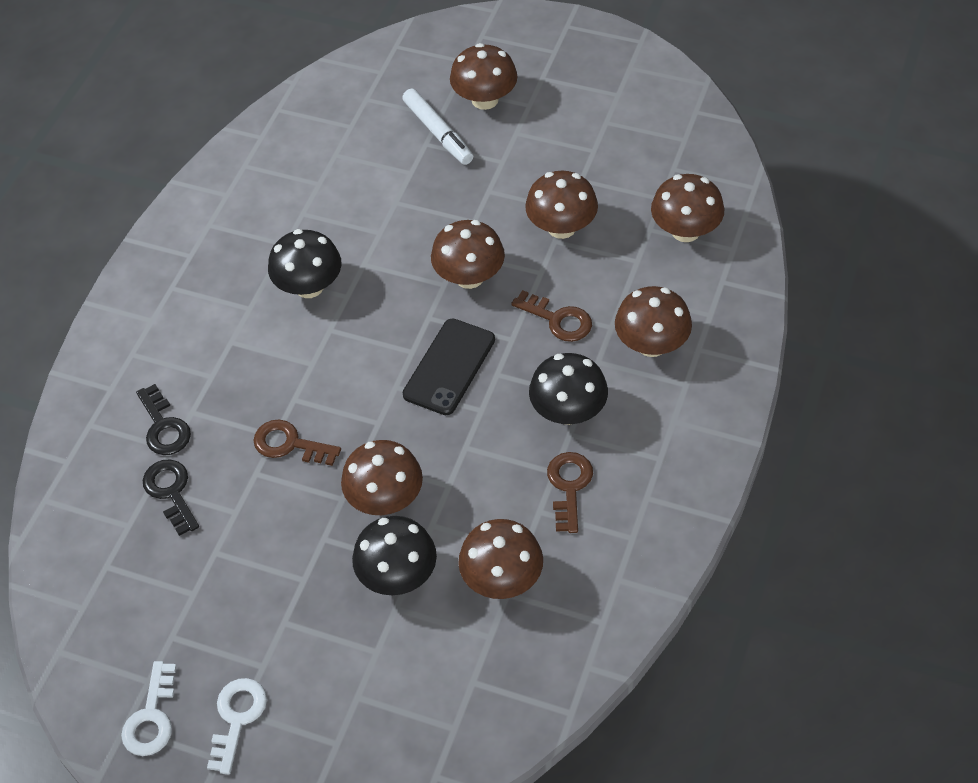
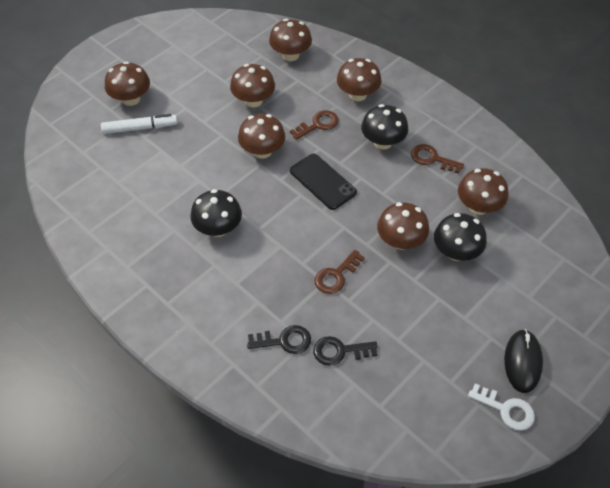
camera: 70 degrees left, 0 degrees up
white key [207,678,267,775] -> black mouse [504,329,543,393]

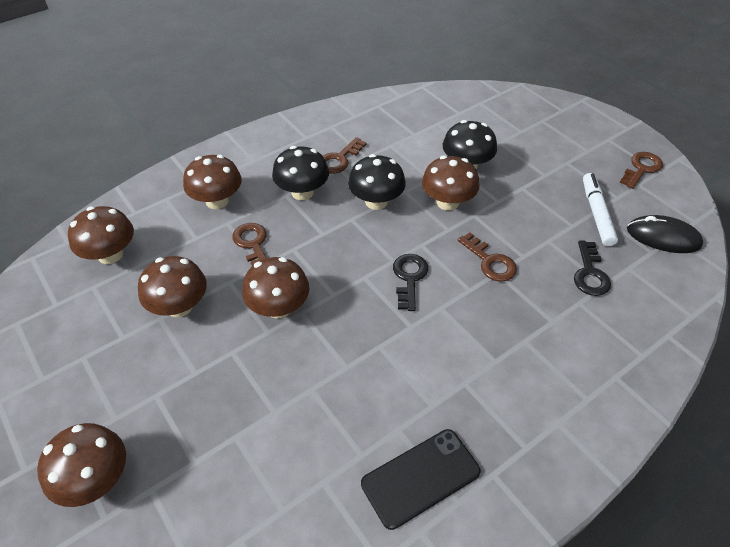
camera: 80 degrees left, 5 degrees down
white marker [101,114,177,134] -> white marker moved to [583,173,618,247]
black mushroom [190,189,242,237] -> black mushroom moved to [348,154,406,210]
black key [247,325,311,354] -> black key moved to [393,254,428,311]
black phone [290,154,357,210] -> black phone moved to [361,429,481,530]
brown mushroom [458,168,508,215] -> none
white key [468,383,535,431] -> brown key [619,152,663,189]
black mouse [504,329,543,393] -> black mouse moved to [627,215,703,253]

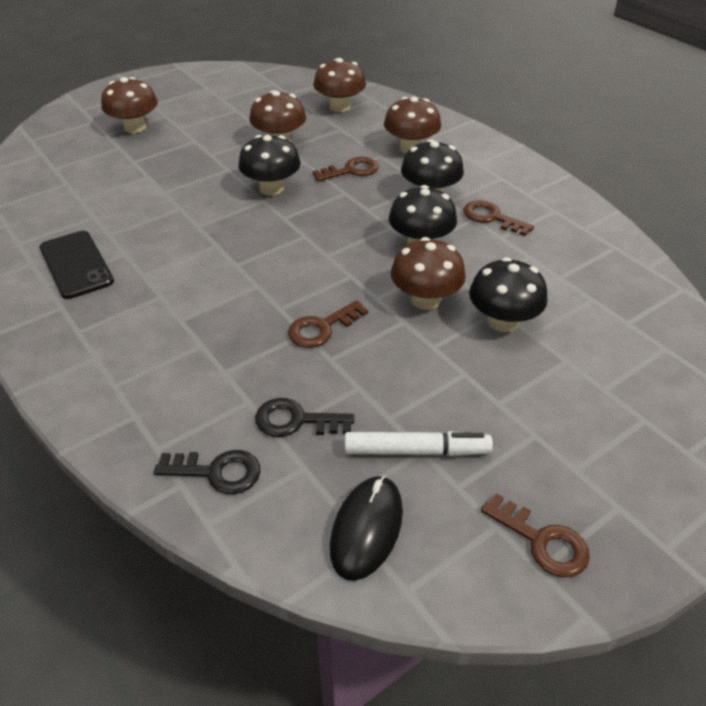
camera: 90 degrees right, 5 degrees down
brown mushroom [242,257,309,319] -> black mushroom [238,135,301,195]
black key [393,254,428,311] -> black key moved to [154,450,260,494]

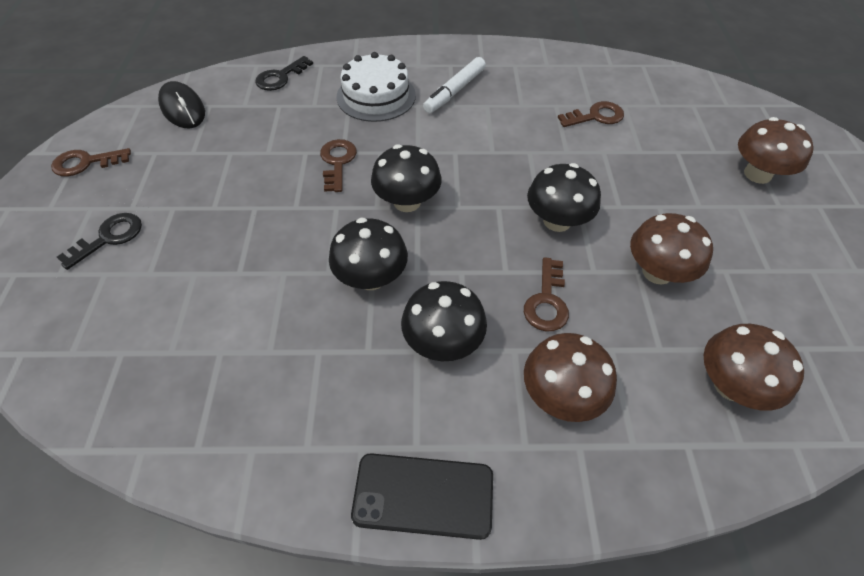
camera: 125 degrees right, 10 degrees up
black phone [40,231,114,299] -> black phone moved to [351,453,493,540]
black key [255,398,355,437] -> black key moved to [57,213,142,270]
white marker [345,431,493,456] -> white marker moved to [423,57,486,113]
brown mushroom [391,237,466,310] -> none
brown key [464,200,534,236] -> brown key moved to [557,101,624,127]
black mushroom [469,257,548,332] -> black mushroom moved to [371,144,441,212]
none -> white cake [337,52,416,122]

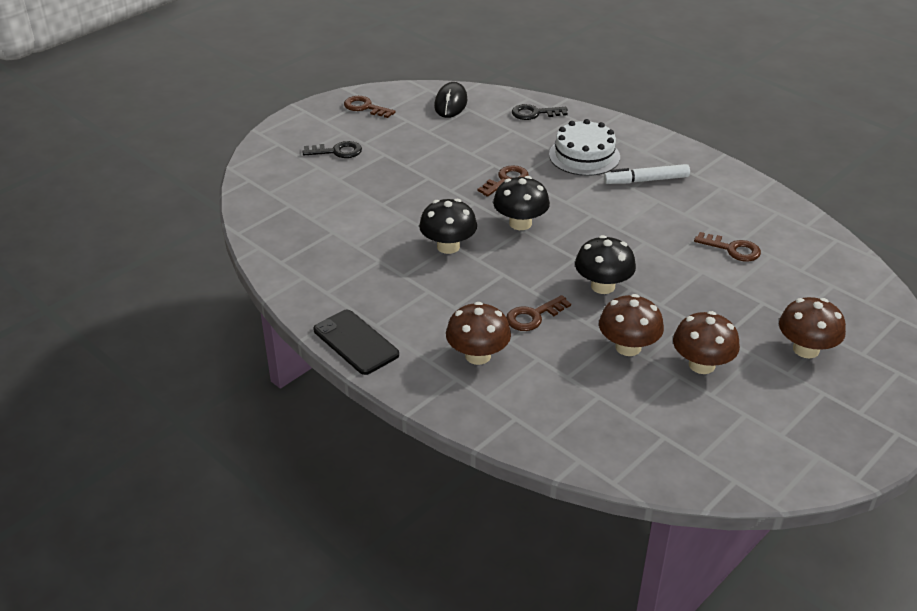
camera: 45 degrees right, 15 degrees down
black mushroom [401,281,487,361] -> none
brown mushroom [704,324,804,411] -> brown mushroom moved to [673,311,740,374]

